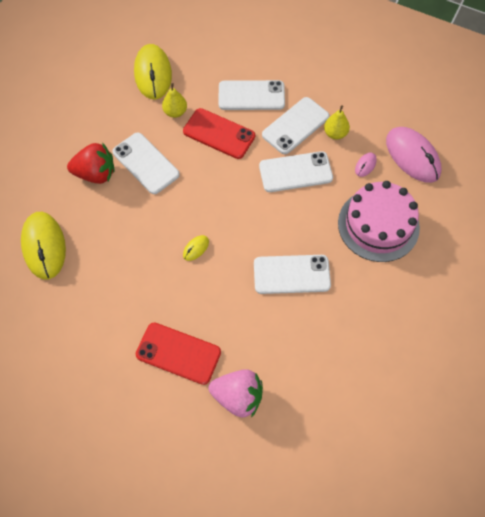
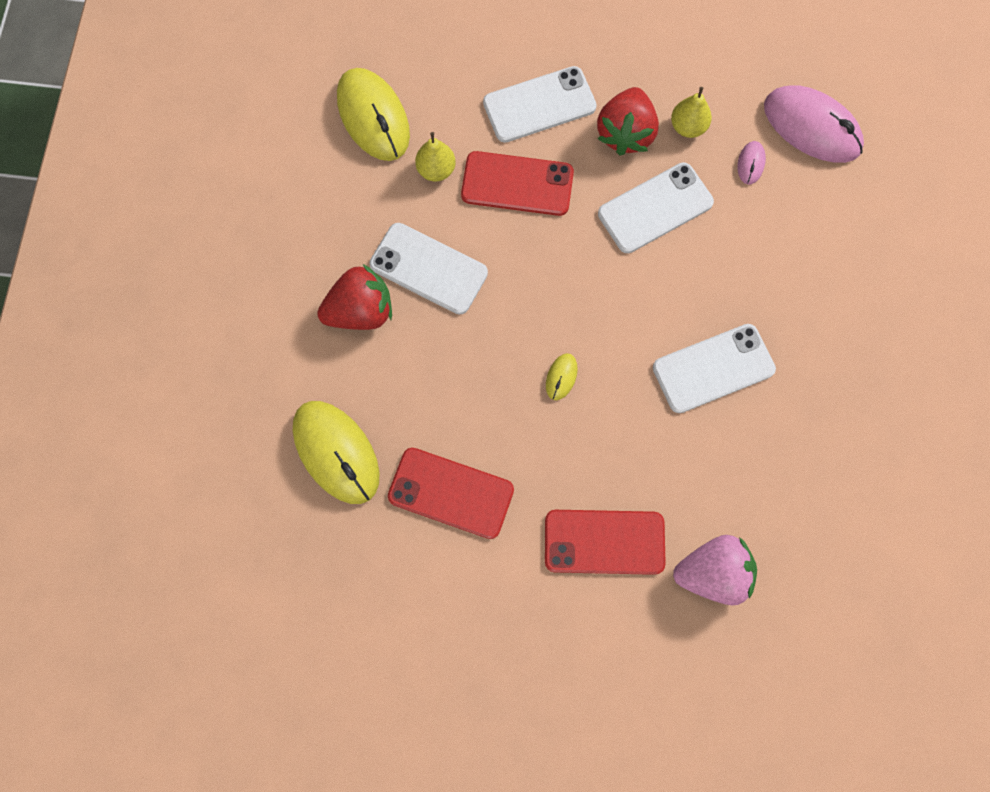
camera: 20 degrees left, 10 degrees up
white phone [262,97,330,154] -> red strawberry [597,87,659,156]
pink cake [338,181,420,262] -> none
none -> red phone [388,448,514,539]

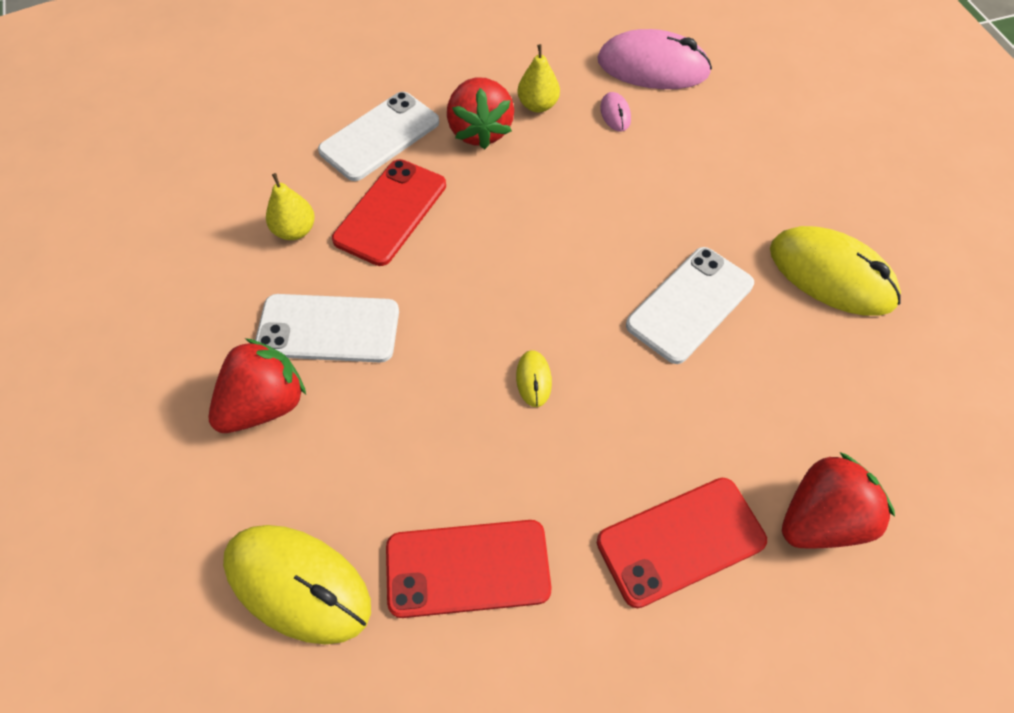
camera: 25 degrees left, 15 degrees down
yellow mouse [337,68,410,161] -> yellow mouse moved to [770,226,901,316]
red phone [461,151,574,216] -> red phone turned 45 degrees counterclockwise [332,159,446,266]
white phone [598,162,714,253] -> none
pink strawberry [673,535,757,605] -> red strawberry [782,452,895,549]

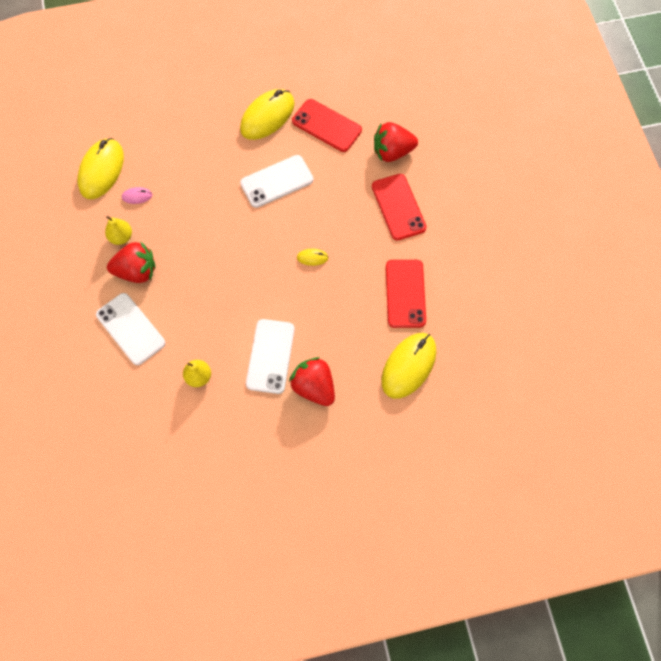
camera: 85 degrees left, 10 degrees up
red phone [332,159,446,266] -> red phone moved to [292,99,362,152]
pink mouse [597,29,712,89] -> yellow mouse [78,138,124,199]
white phone [626,247,754,364] -> white phone turned 75 degrees counterclockwise [240,155,313,208]
red strawberry [782,452,895,549] -> red strawberry turned 75 degrees counterclockwise [374,122,418,162]

